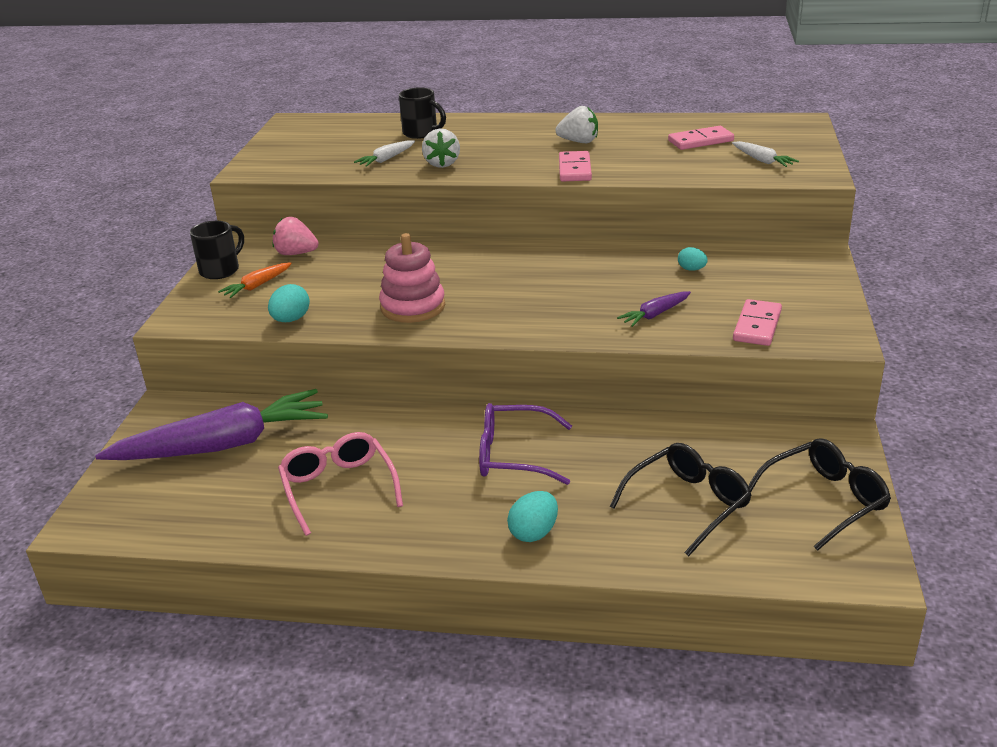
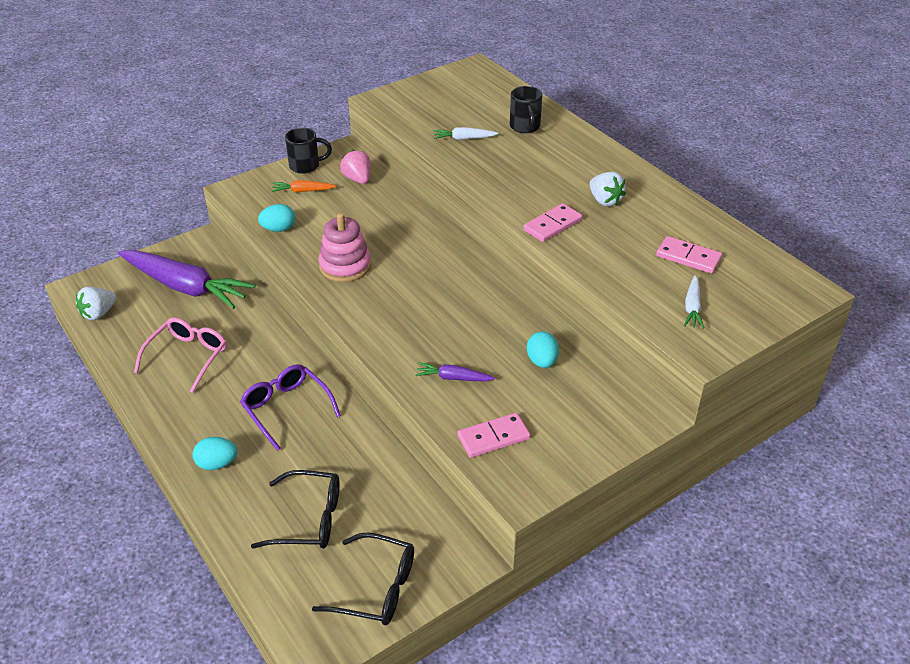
camera: 45 degrees right, 10 degrees up
white strawberry [422,128,460,168] -> white strawberry moved to [76,287,116,320]
turquoise egg [678,247,708,271] -> turquoise egg [527,331,559,368], size x1.50

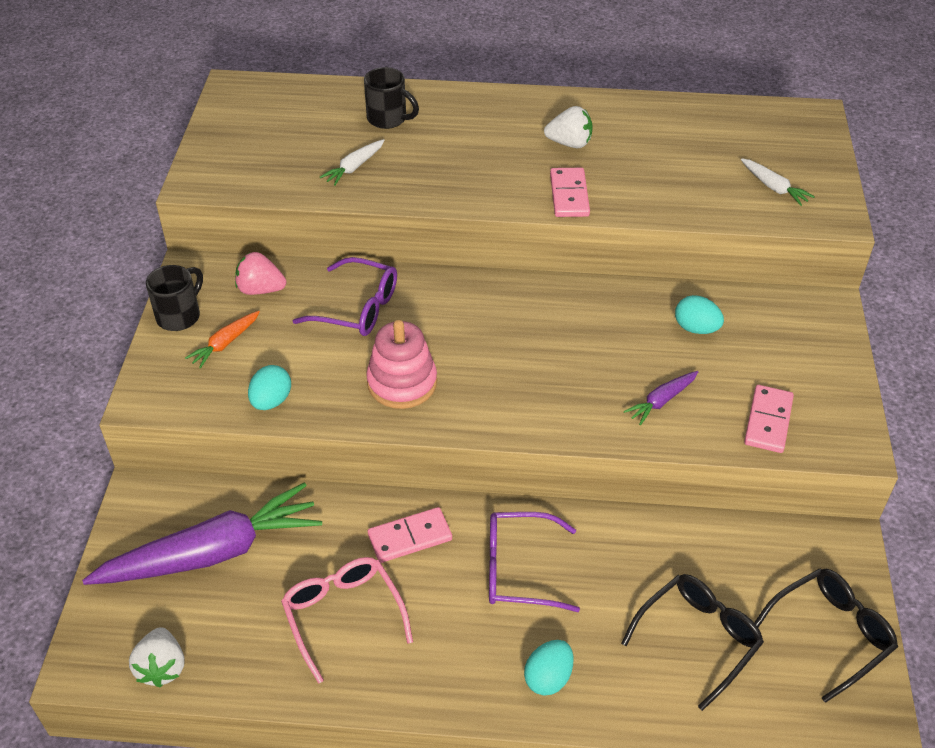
camera: 50 degrees left, 5 degrees up
pink domino [656,236,722,273] -> pink domino moved to [368,507,452,563]
none -> purple glasses [293,257,397,336]

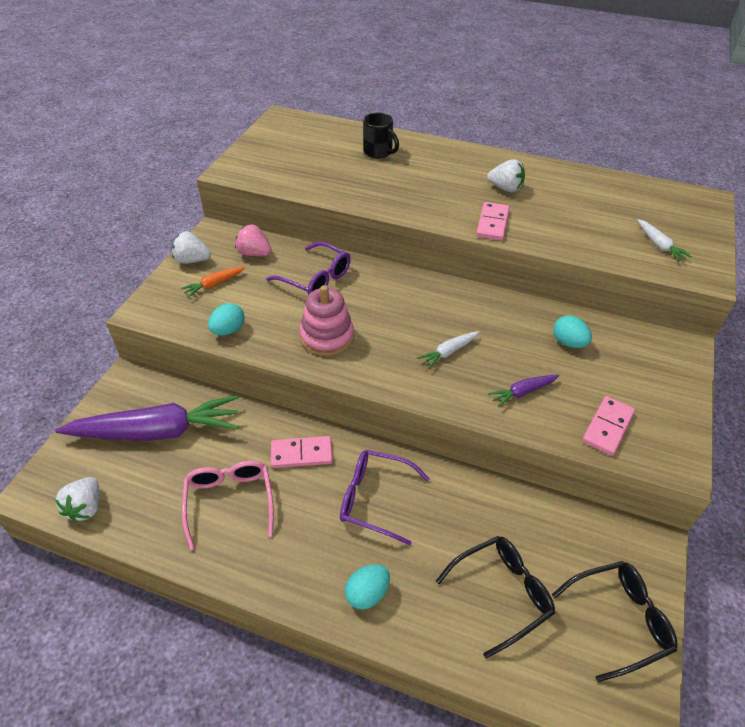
camera: 15 degrees right, 0 degrees up
black mug [146,265,203,331] -> white strawberry [172,231,211,264]
white carrot [320,139,385,186] -> white carrot moved to [417,331,479,369]

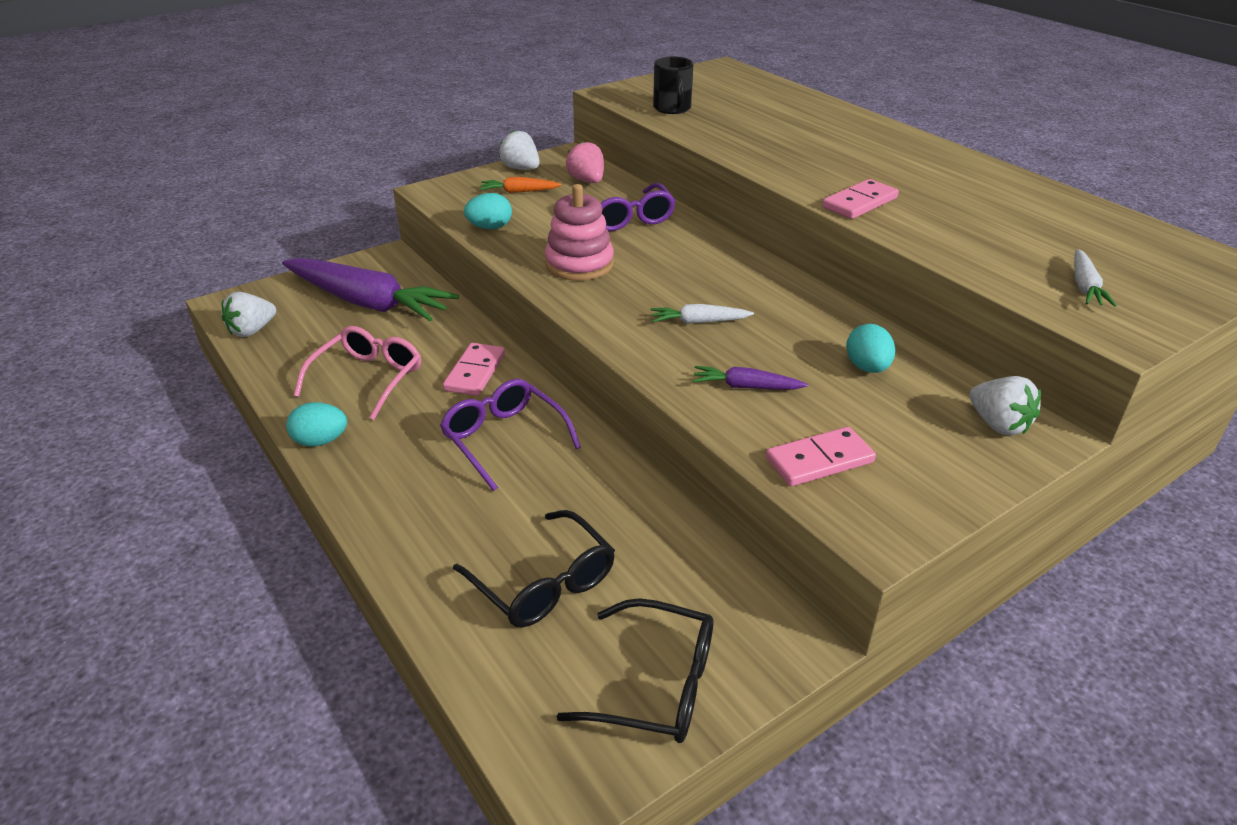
camera: 35 degrees right, 10 degrees down
pink domino [271,436,333,468] -> pink domino turned 75 degrees clockwise [443,343,505,396]
turquoise egg [345,564,390,610] -> turquoise egg moved to [286,402,347,447]
black mug [363,112,399,159] -> black mug moved to [653,56,693,114]
black glasses [436,536,555,658] -> black glasses turned 45 degrees clockwise [453,510,615,627]
white strawberry [487,159,525,192] -> white strawberry moved to [969,376,1041,435]

